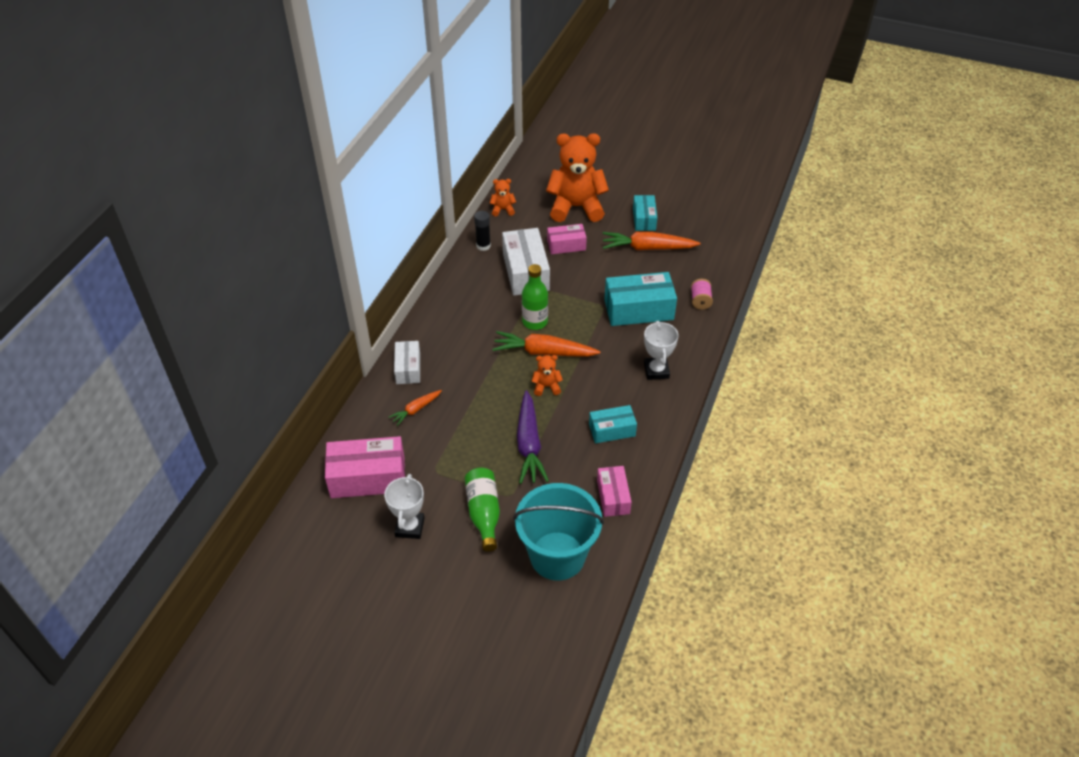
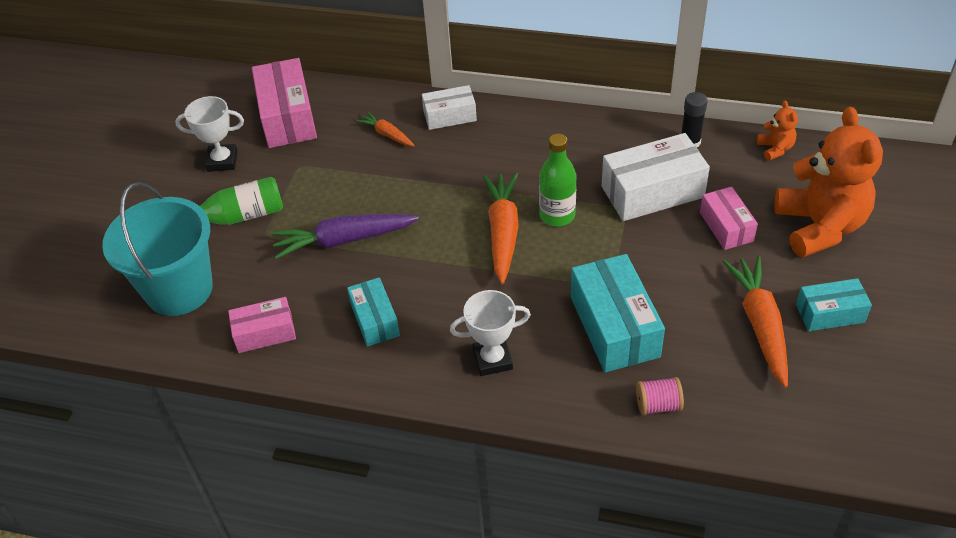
camera: 85 degrees right, 0 degrees up
orange teddy bear [531,355,563,396] -> none

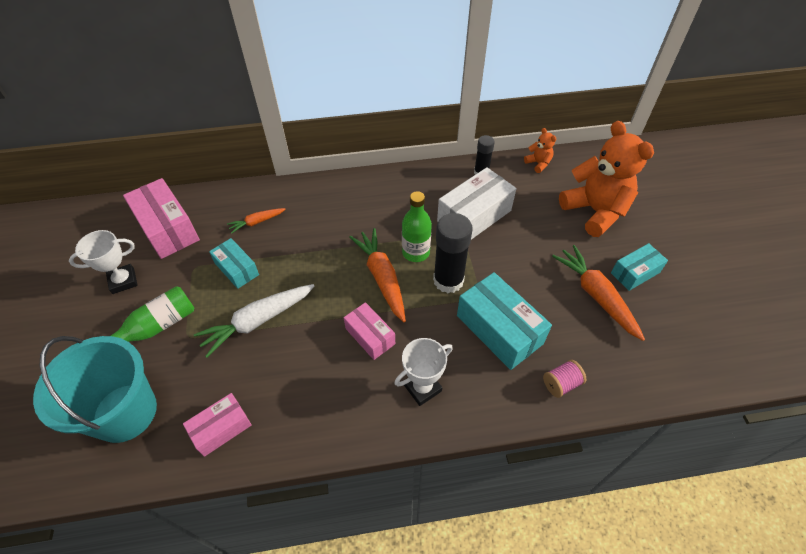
camera: 25 degrees left, 5 degrees up
purple carrot [271,214,419,259] -> white carrot [194,284,314,358]
turquoise box [347,277,400,347] -> turquoise box moved to [209,238,259,289]
orange carrot [356,111,415,146] -> orange carrot turned 45 degrees counterclockwise [227,208,285,234]
white box [422,85,477,130] -> none
pink box [700,187,758,250] -> pink box moved to [344,302,395,360]
none -> black glue stick [433,213,473,293]

